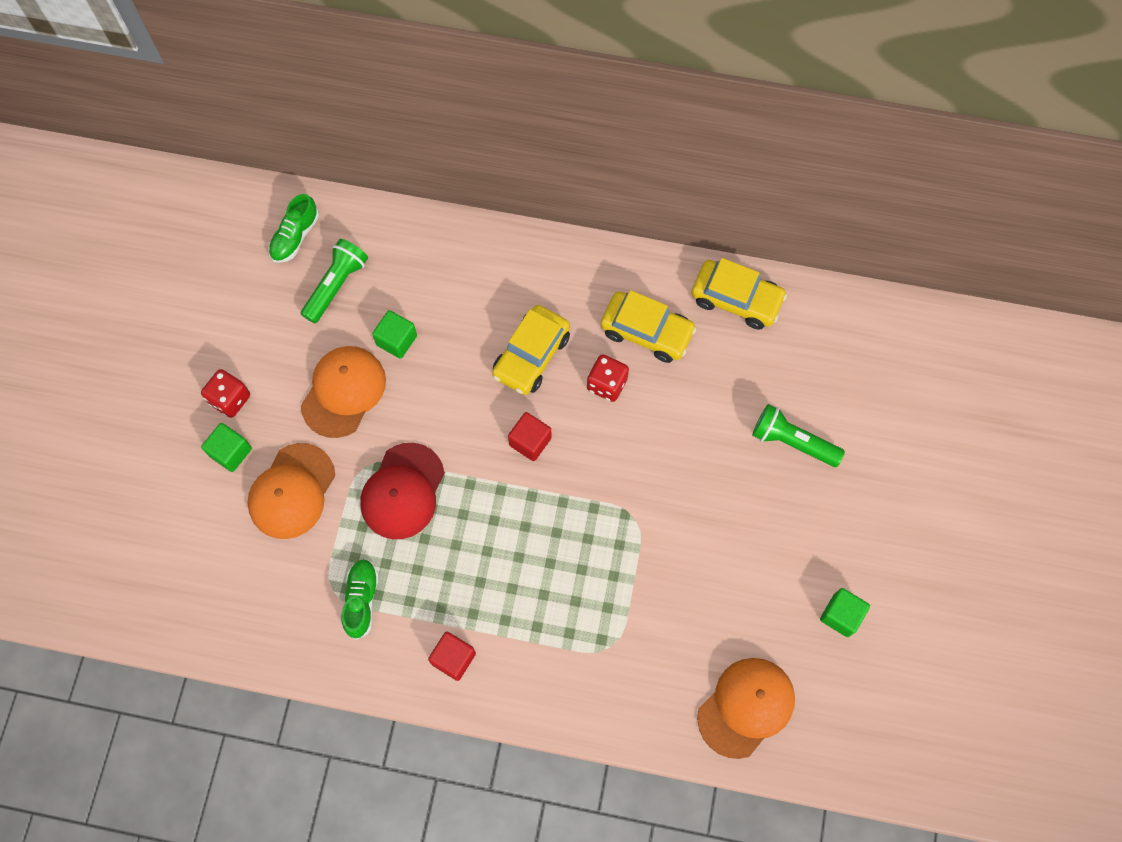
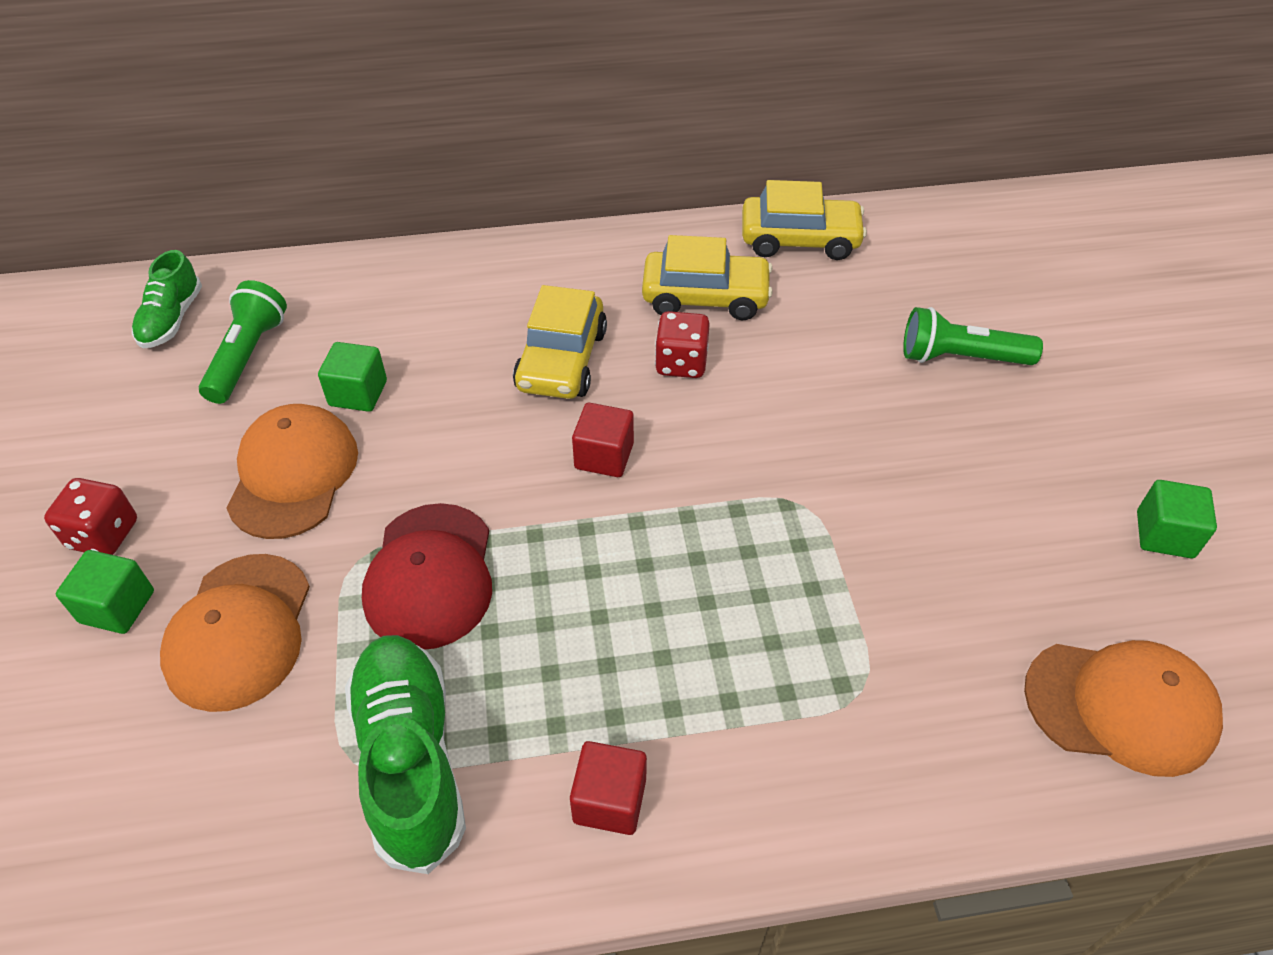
camera: 20 degrees left, 20 degrees down
green shoe [342,559,379,640] -> green shoe [345,635,466,874], size x1.66
orange cap [697,658,795,759] -> orange cap turned 75 degrees clockwise [1024,640,1223,777]

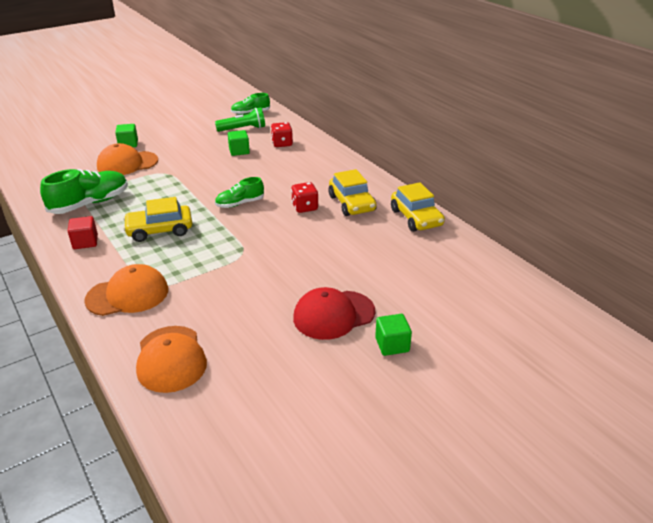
camera: 65 degrees right, 15 degrees down
red dice [44,478,137,555] -> red dice moved to [271,122,293,147]
orange cap [227,404,358,539] -> orange cap moved to [84,264,168,316]
red cap [362,503,492,650] -> red cap moved to [293,287,375,340]
yellow car [513,285,607,399] -> yellow car moved to [123,197,192,242]
red cube [572,403,634,477] -> green shoe [215,177,264,208]
green flashlight [903,307,1043,365] -> none
green cube [1137,480,1217,558] -> green cube moved to [375,314,412,356]

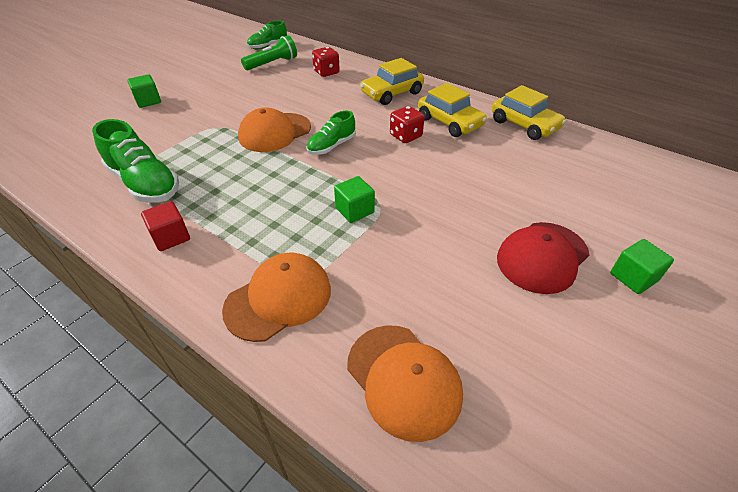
camera: 20 degrees left, 10 degrees up
green shoe [40,169,128,214] -> green shoe turned 105 degrees clockwise [92,119,179,203]
orange cap [97,143,158,175] -> orange cap moved to [238,107,311,152]
yellow car [123,197,192,242] -> yellow car moved to [360,58,424,105]
green cube [228,130,250,156] -> green cube moved to [334,176,375,223]

